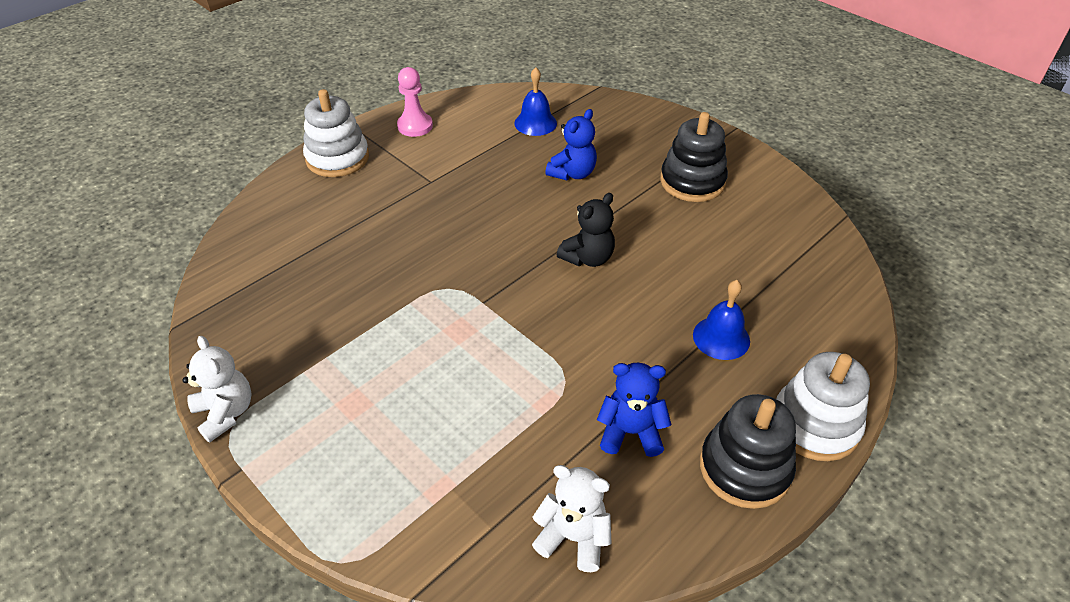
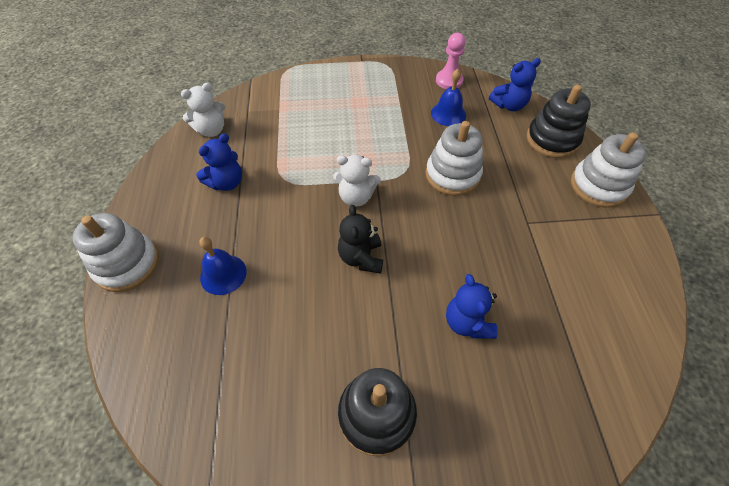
camera: 130 degrees right, 10 degrees up
white teddy bear [183,336,252,442] -> white teddy bear moved to [333,155,381,207]
pink pawn [397,67,433,137] -> pink pawn moved to [436,33,466,89]
blue bell [514,67,557,136] -> blue bell moved to [431,69,466,126]
black stacking toy [700,394,796,509] -> black stacking toy moved to [527,85,591,158]
none -> white stacking toy [426,121,483,196]
none -> blue teddy bear [489,58,541,111]

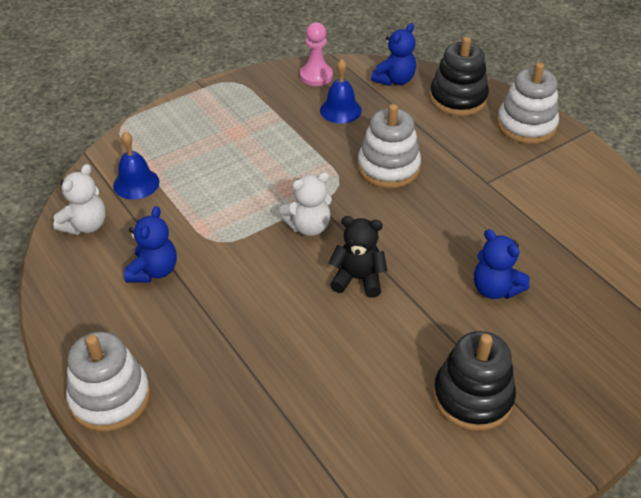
camera: 30 degrees left, 10 degrees down
blue bell [199,237,247,295] -> blue bell moved to [113,131,159,200]
black teddy bear [338,205,383,273] -> black teddy bear turned 135 degrees clockwise [329,216,387,298]

